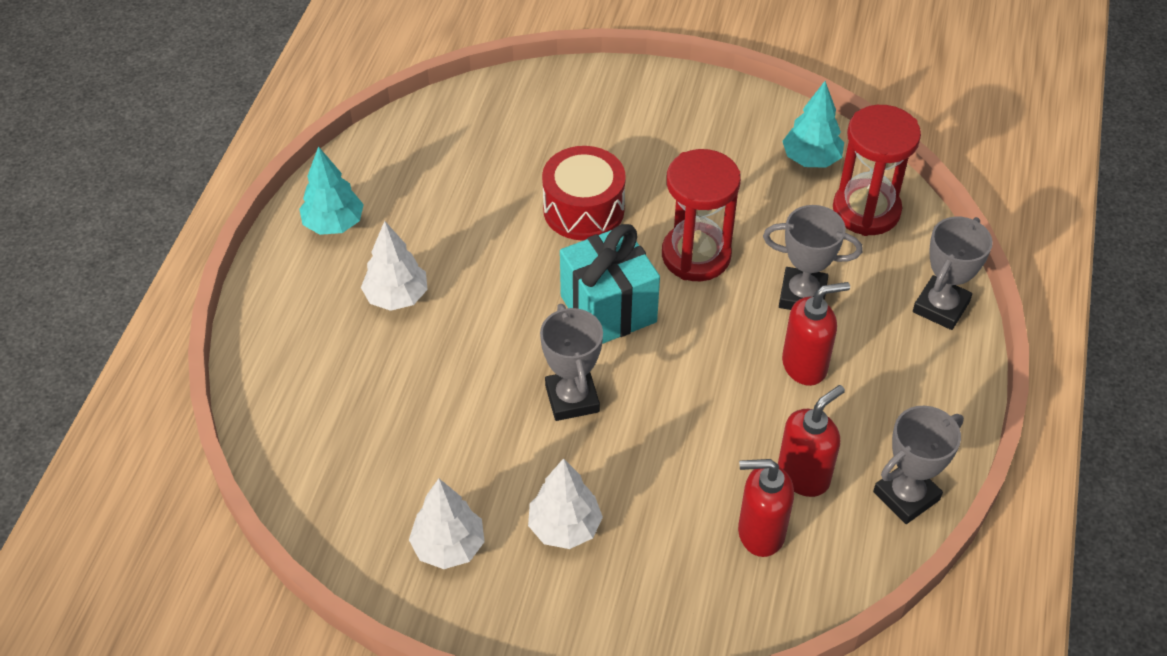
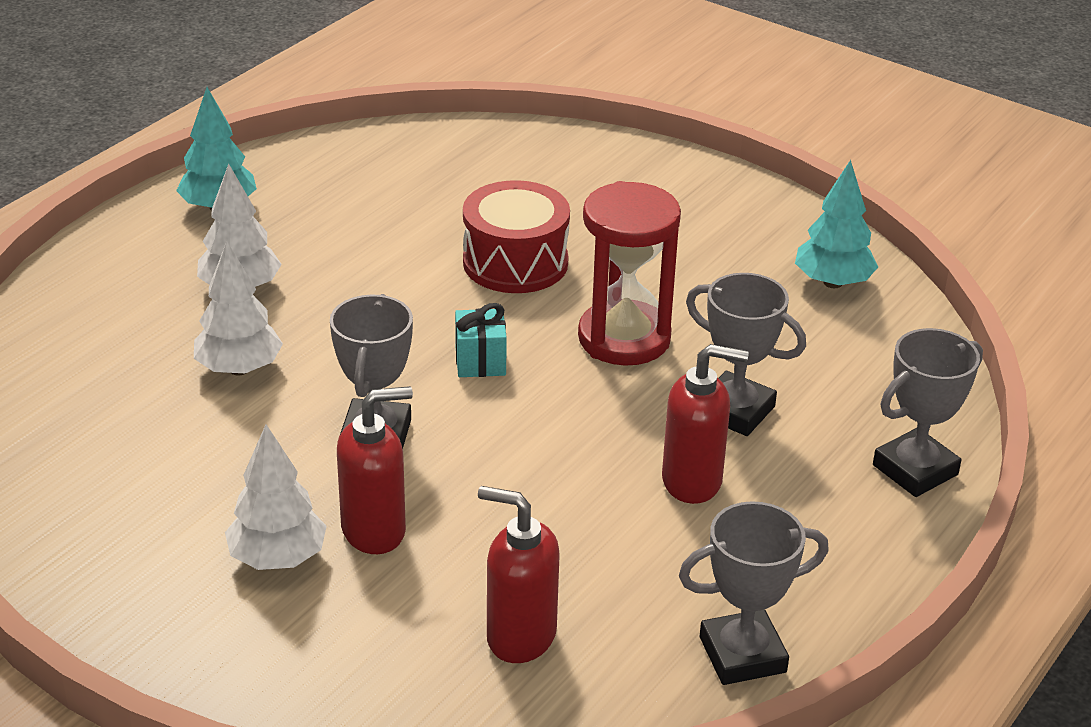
camera: 20 degrees right, 15 degrees down
white tree [409,479,485,569] -> white tree moved to [194,241,283,375]
turquoise gift [560,224,660,344] -> turquoise gift [455,303,507,377], size x0.50
red soap dispenser [778,385,845,497] -> red soap dispenser moved to [337,386,413,554]
red hourglass [833,105,921,236] -> none

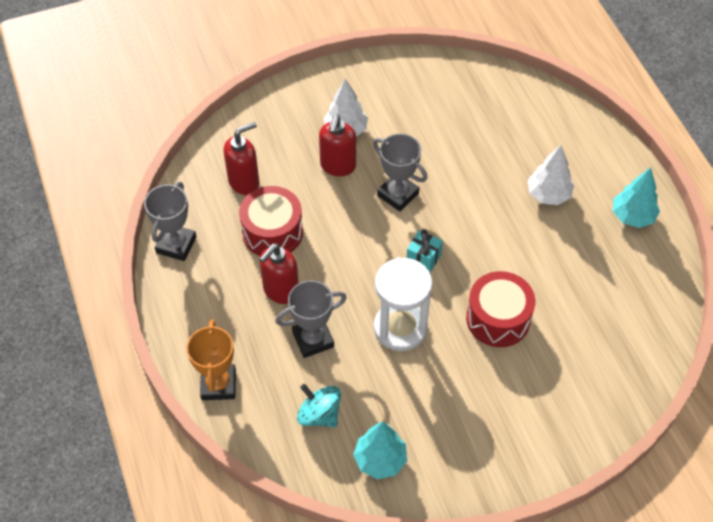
camera: 125 degrees right, 20 degrees up
white tree [194,241,283,375] -> none
red hourglass [578,181,681,366] -> white hourglass [374,257,433,351]
grey trophy [873,328,983,497] -> orange trophy [186,320,236,400]
none -> red drum [239,186,303,256]
none -> turquoise spinning top [297,384,341,427]

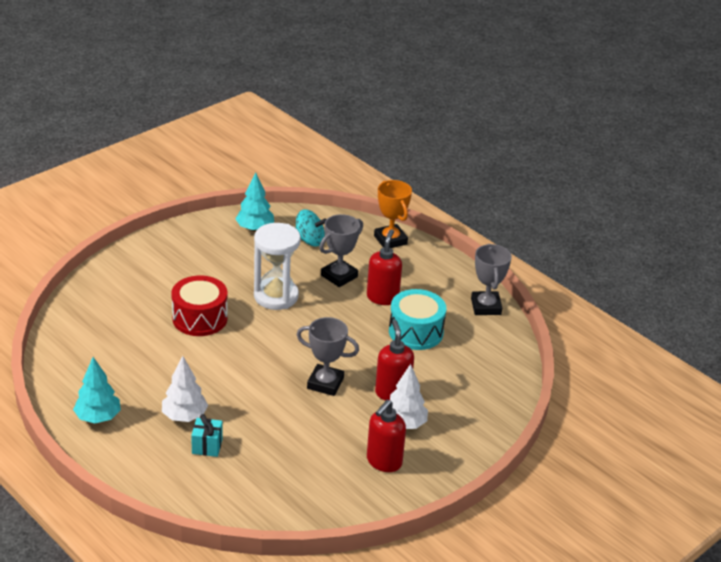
camera: 155 degrees right, 20 degrees down
red soap dispenser [224,122,259,195] -> red soap dispenser moved to [367,400,406,472]
red drum [239,186,303,256] -> turquoise drum [389,289,446,350]
turquoise gift [407,229,443,272] -> turquoise gift moved to [191,414,223,457]

